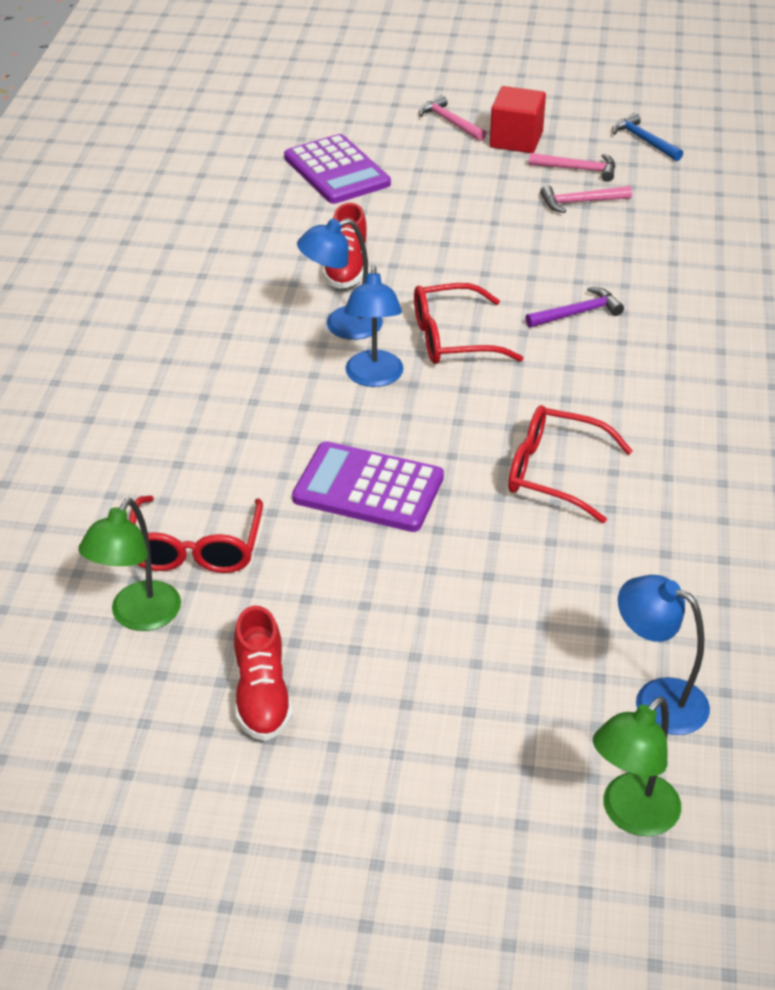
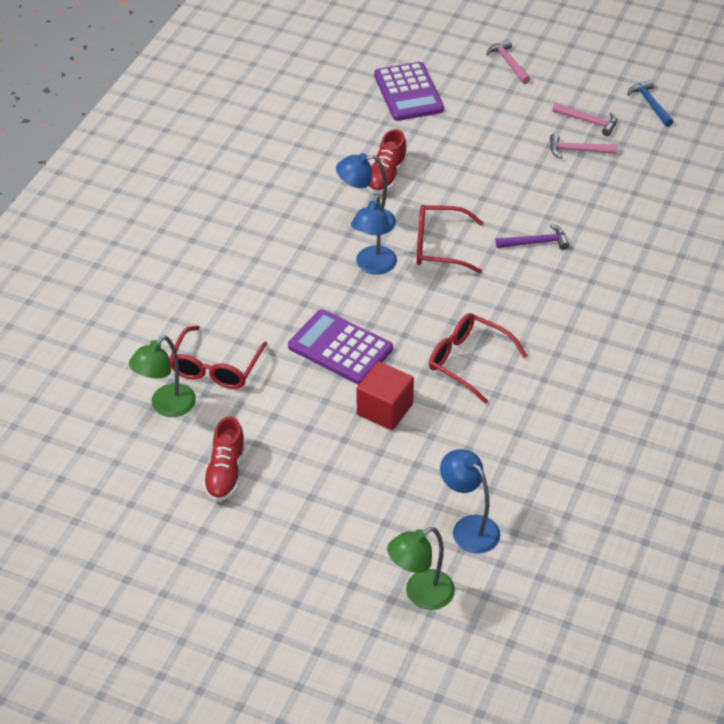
camera: 15 degrees right, 5 degrees up
red cube [490,86,546,153] -> red cube moved to [357,361,414,430]

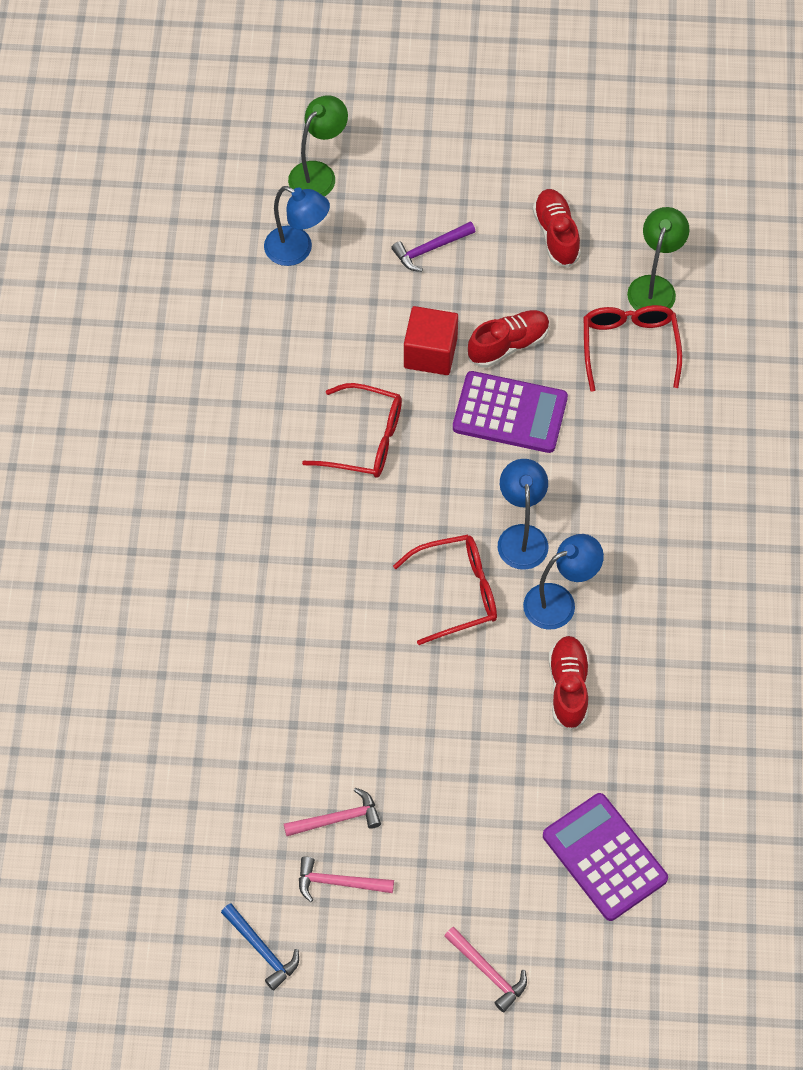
camera: 160 degrees right, 15 degrees up
purple hammer [496,224,569,250] -> purple hammer moved to [391,221,476,272]
none -> red shoe [468,310,550,368]

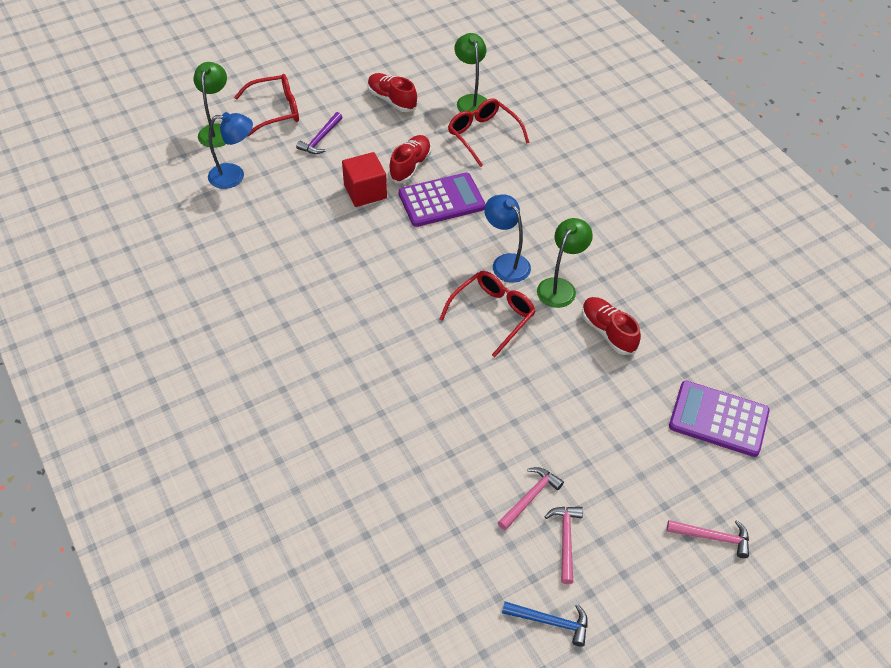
camera: 35 degrees left, 10 degrees down
pink hammer [299,857,394,902] -> pink hammer turned 120 degrees clockwise [545,507,583,584]
red glasses [302,383,402,478] -> red glasses moved to [234,74,299,137]
blue lamp [523,534,604,630] -> green lamp [537,218,593,308]

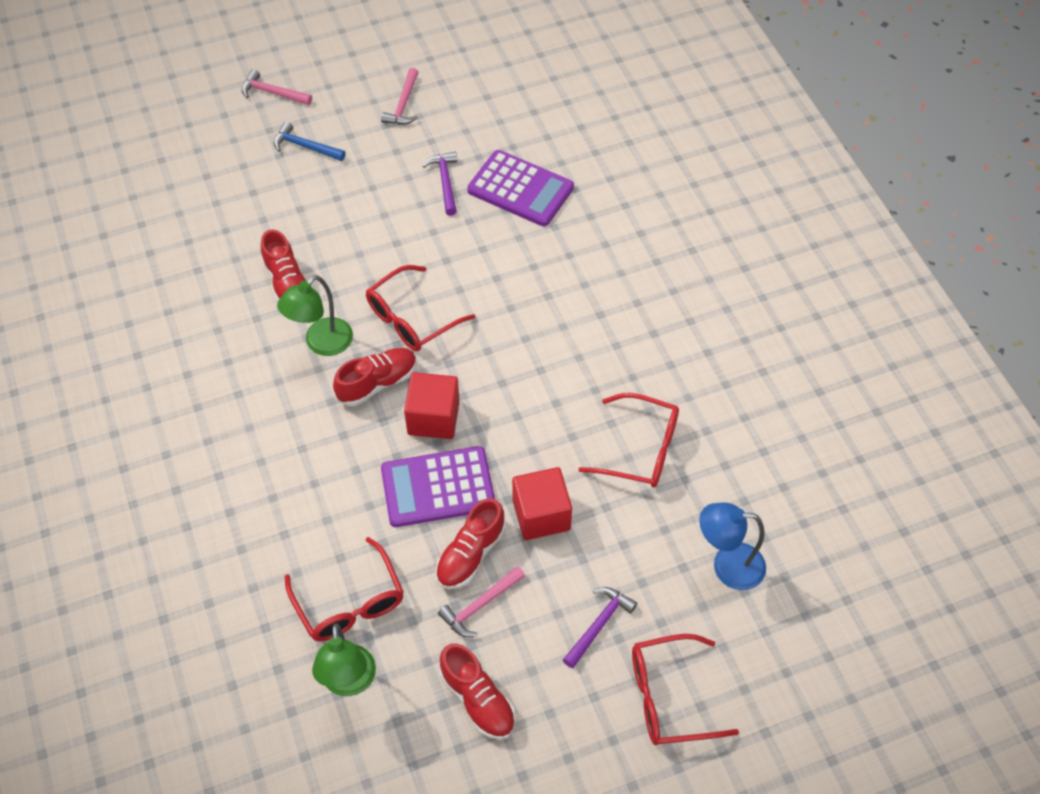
camera: 170 degrees left, 5 degrees up
green lamp [194,62,227,148] -> none
blue lamp [484,194,531,283] -> red shoe [333,348,417,406]
pink hammer [498,467,564,530] -> pink hammer moved to [438,566,525,637]
blue hammer [502,602,588,647] -> blue hammer moved to [273,121,346,161]
purple calculator [669,381,770,457] -> purple calculator moved to [467,150,574,227]
none -> red cube [404,372,460,439]
none -> purple hammer [423,152,458,216]
none -> red glasses [578,393,679,487]

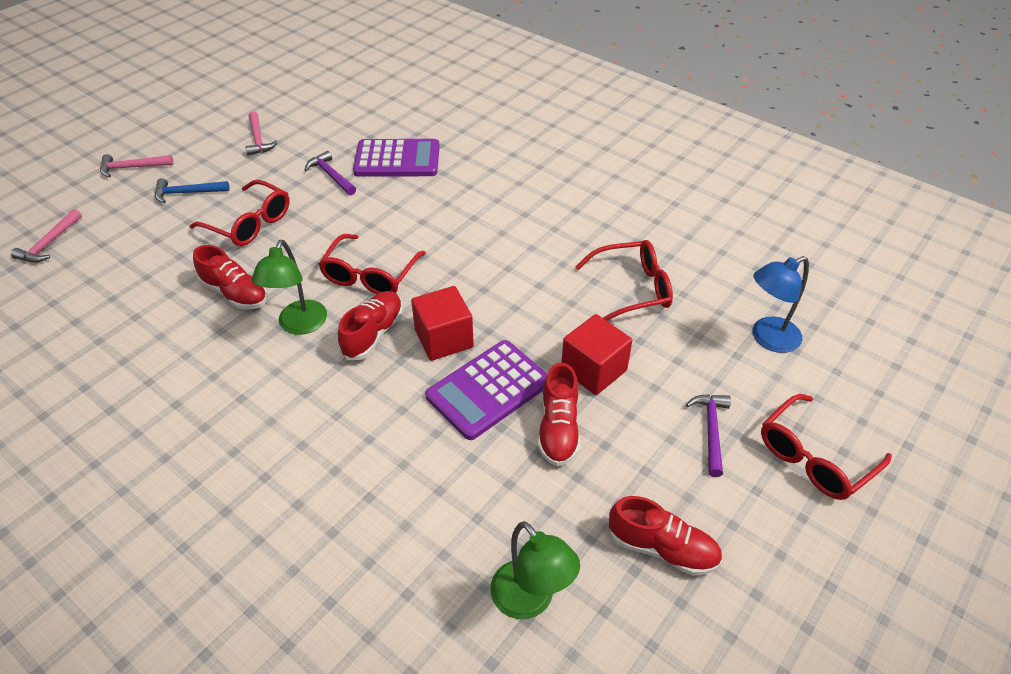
camera: 30 degrees left, 10 degrees down
red glasses [285,537,404,642] -> red glasses moved to [189,180,290,246]
pink hammer [438,566,525,637] -> pink hammer moved to [11,209,82,263]

